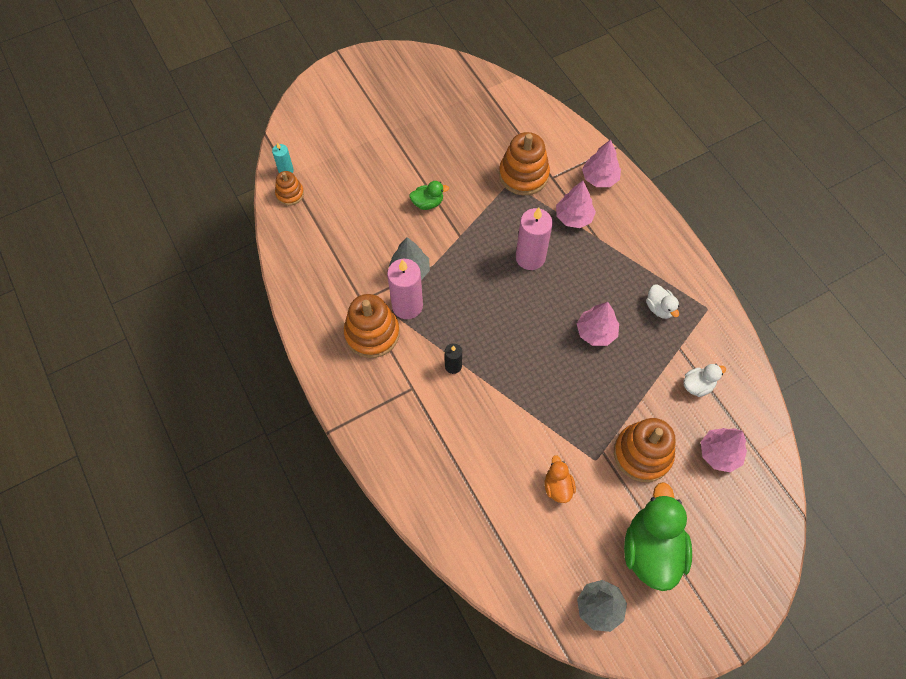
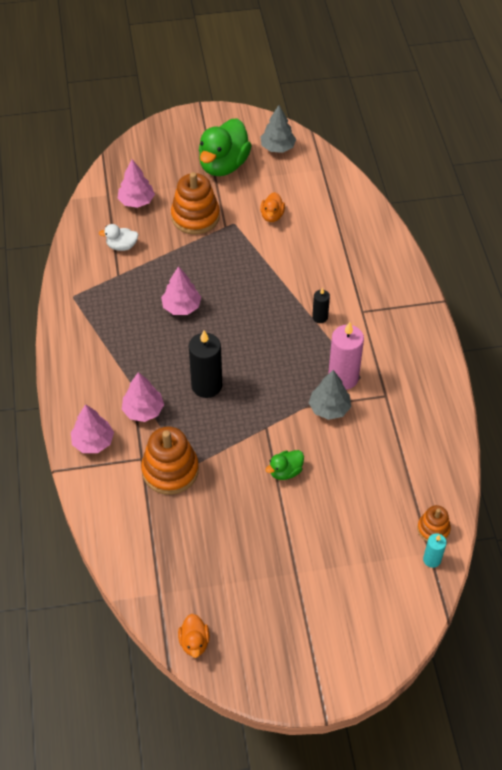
camera: 160 degrees left, 10 degrees down
orange stacking toy [344,294,400,358] -> none
green duck [409,181,449,210] -> green duck turned 45 degrees counterclockwise [266,450,304,480]
pink candle [516,208,553,270] -> black candle [189,330,222,398]
white duck [646,285,679,319] -> none
none -> orange duck [178,614,210,658]

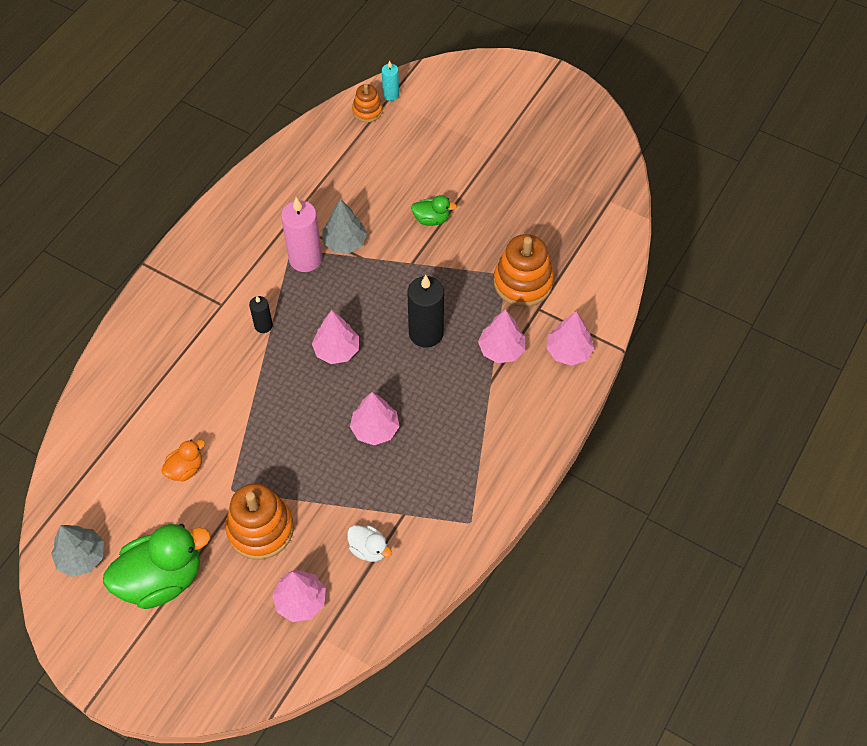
camera: 140 degrees left, 5 degrees up
orange duck [178,614,210,658] -> none
none -> pink tree [312,310,359,364]

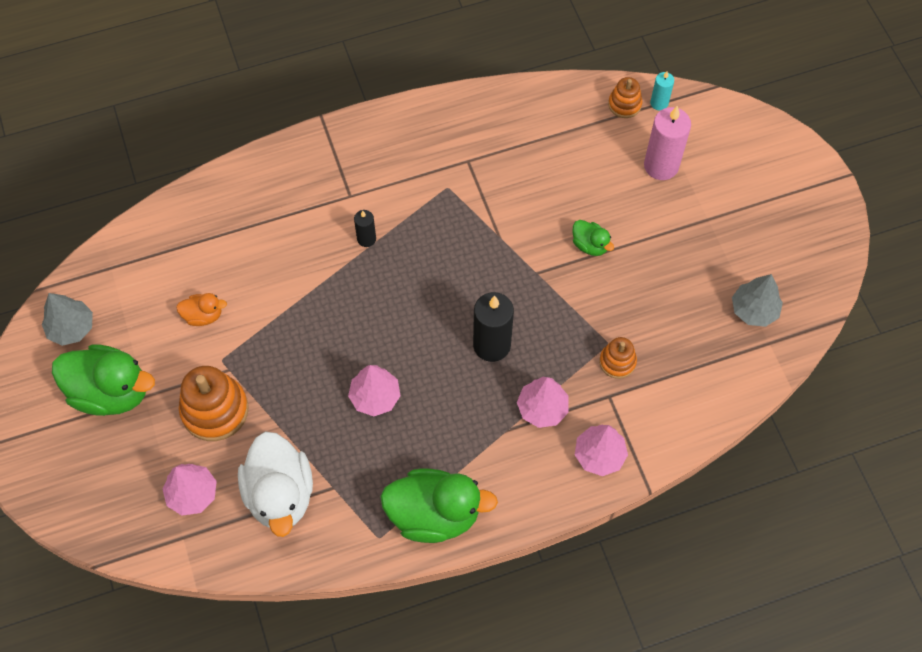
camera: 40 degrees right, 5 degrees up
pink candle [281,197,322,272] -> pink candle moved to [644,106,691,180]
pink tree [312,310,359,364] -> none
grey tree [322,199,367,253] -> grey tree moved to [732,274,783,327]
white duck [347,525,392,562] -> white duck [238,432,313,537], size x2.08
orange stacking toy [494,234,554,307] -> orange stacking toy [599,337,637,379], size x0.56
none -> green duck [380,468,498,543]

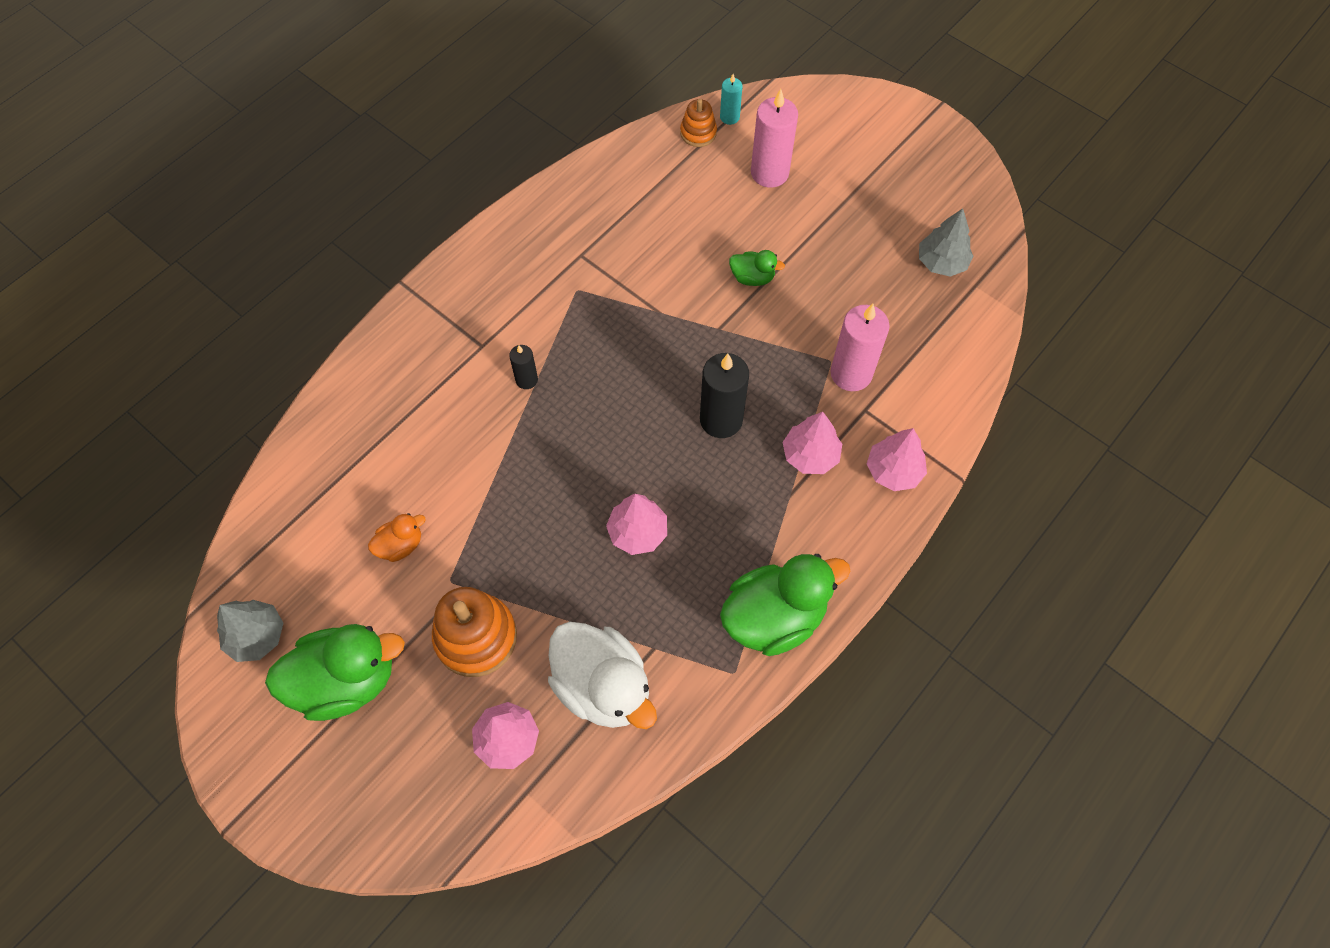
camera: 30 degrees left, 0 degrees up
orange stacking toy [599,337,637,379] -> pink candle [830,304,890,391]

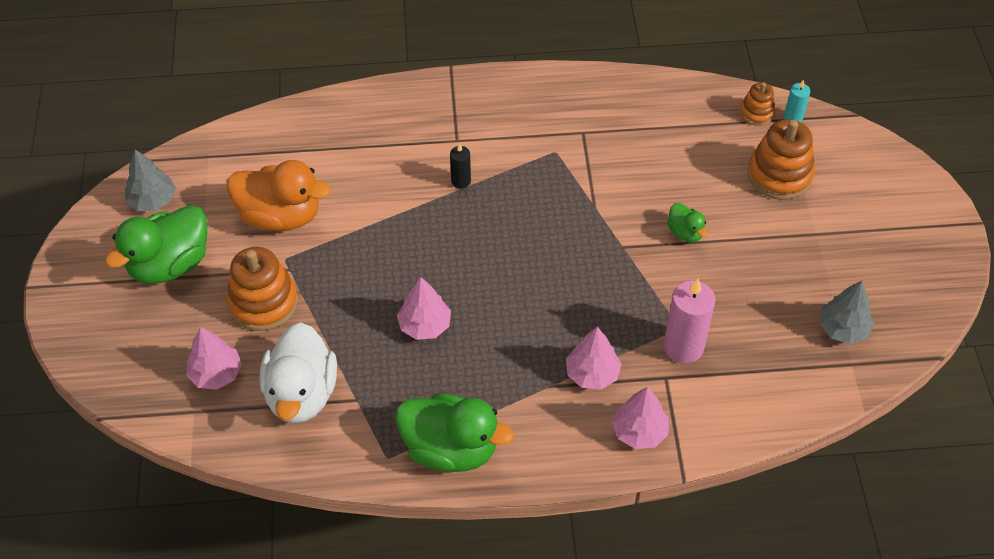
camera: 45 degrees right, 10 degrees down
green duck [265,624,405,721] -> green duck turned 105 degrees clockwise [105,205,207,284]
orange duck [368,513,425,562] -> orange duck [227,160,331,231], size x2.08
black candle [700,353,749,438] -> none
pink candle [751,89,798,188] -> orange stacking toy [747,119,815,200]

